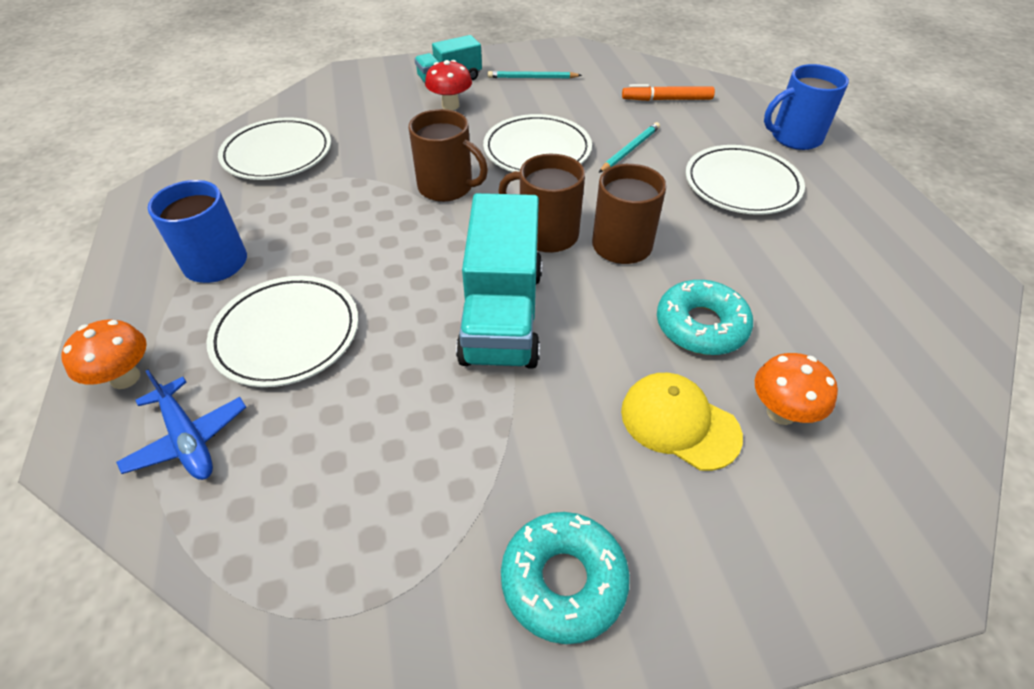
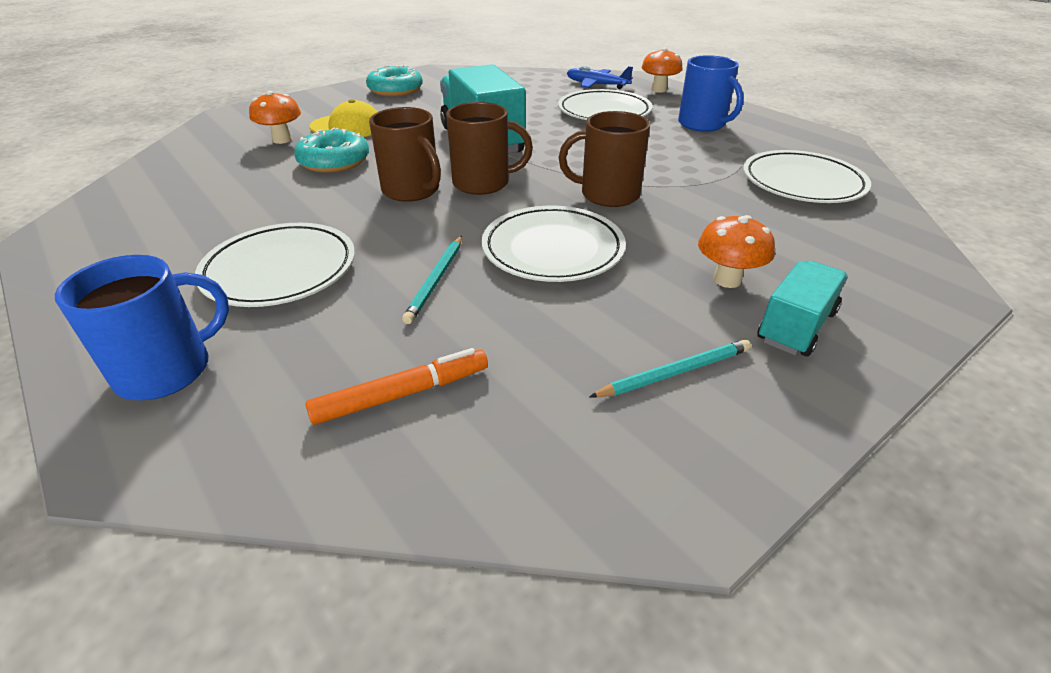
camera: 155 degrees right, 10 degrees down
red mushroom [425,60,472,110] -> orange mushroom [698,215,775,288]

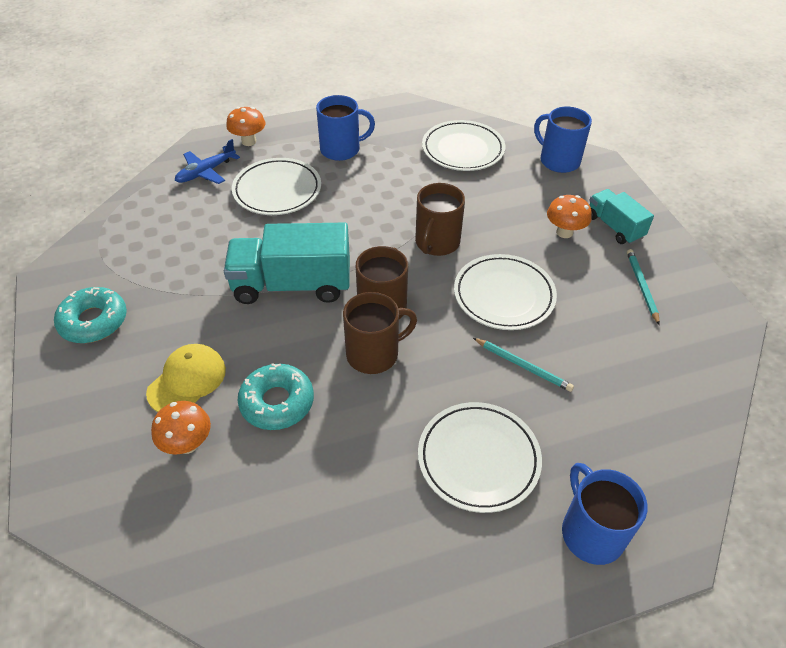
camera: 70 degrees left, 10 degrees up
orange marker [306,348,488,425] -> none
none -> blue mug [534,107,592,173]

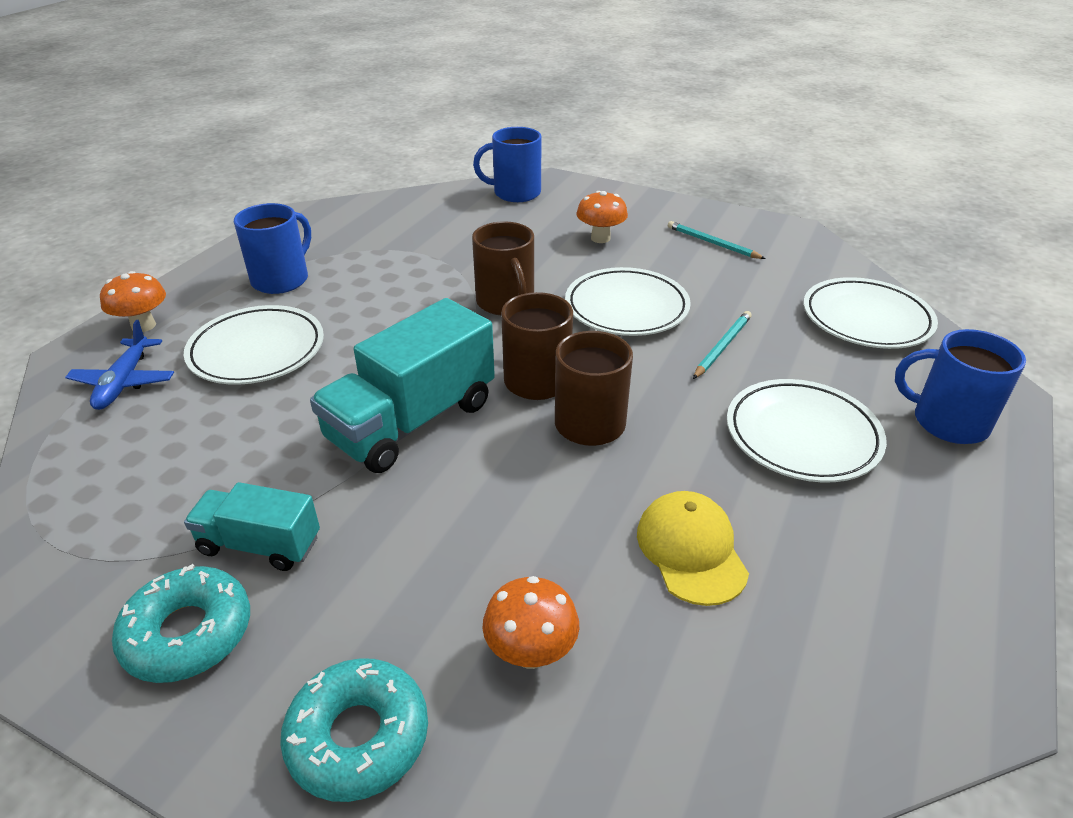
camera: 45 degrees left, 10 degrees down
yellow cap [146,344,226,412] -> yellow cap moved to [637,491,749,606]
turquoise donut [237,363,314,430] -> turquoise donut moved to [280,658,428,802]
white plate [422,120,506,171] -> white plate moved to [803,277,938,349]
turquoise pencil [473,338,574,392] -> turquoise pencil turned 45 degrees counterclockwise [693,311,752,379]
turquoise truck [589,189,654,244] -> turquoise truck moved to [184,482,320,571]

